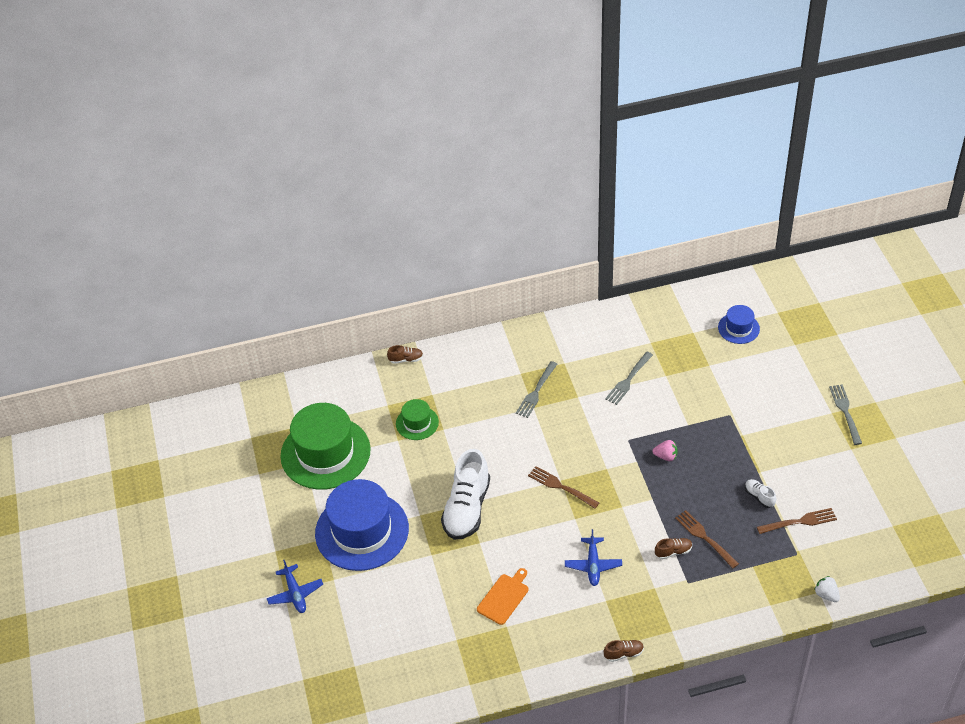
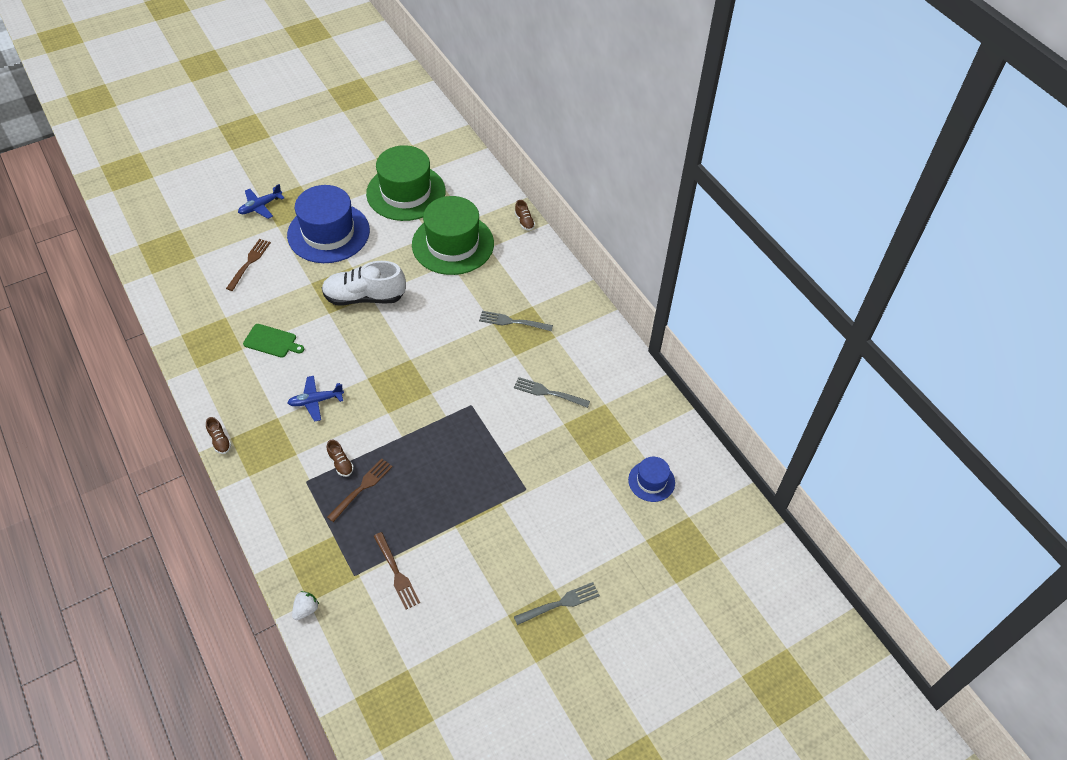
camera: 70 degrees right, 5 degrees up
green hat [396,399,439,440] -> green hat [412,196,494,275], size x2.07
orange cutting board [477,568,529,625] -> green cutting board [243,324,304,358]
brown fork [528,466,599,509] -> brown fork moved to [226,239,271,291]
pink strawberry [652,440,678,461] -> none
white shoe [745,479,776,508] -> none

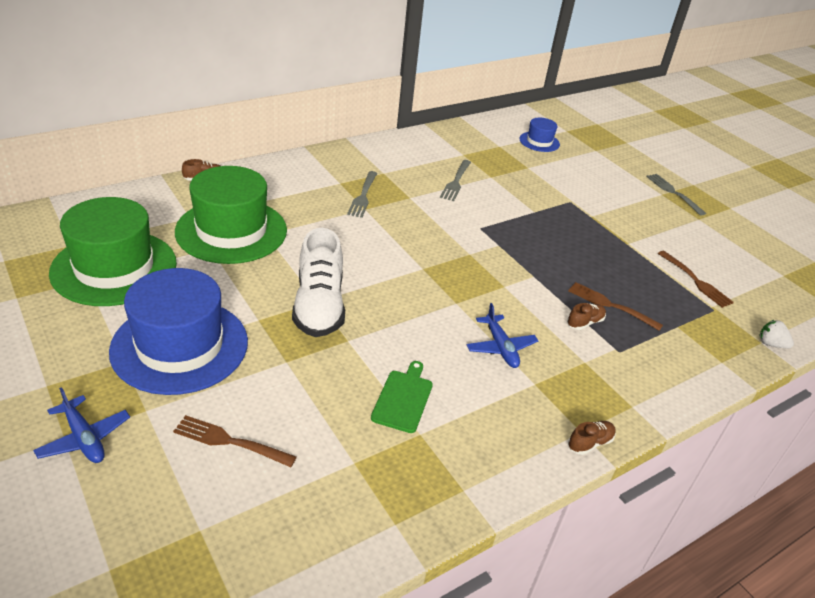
camera: 95 degrees left, 15 degrees down
brown fork [374,532,420,610] -> brown fork turned 90 degrees clockwise [658,251,734,308]

